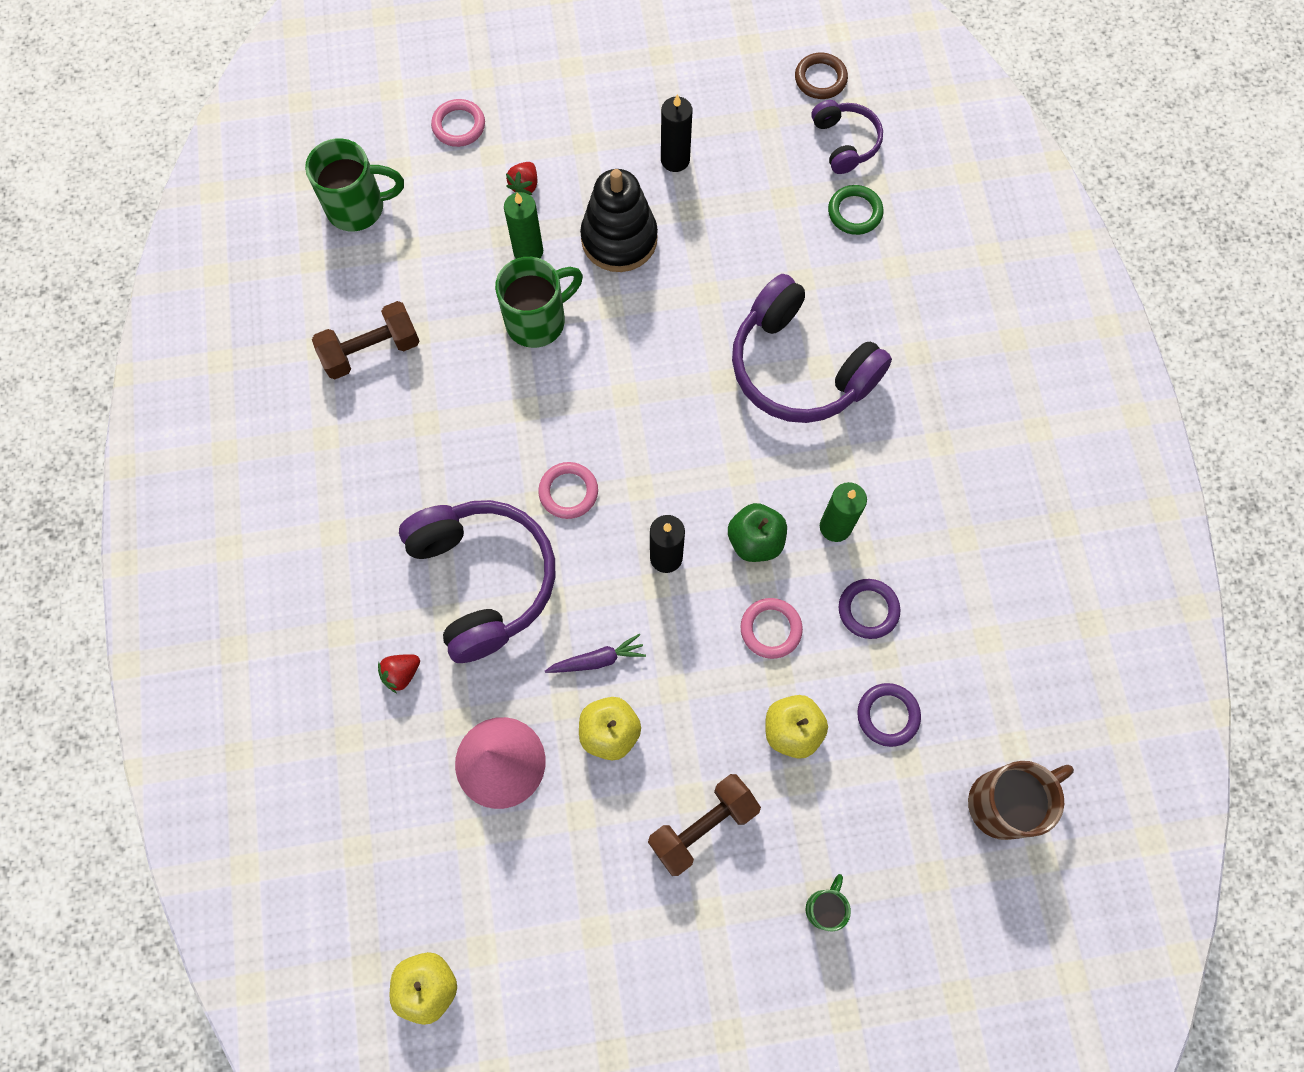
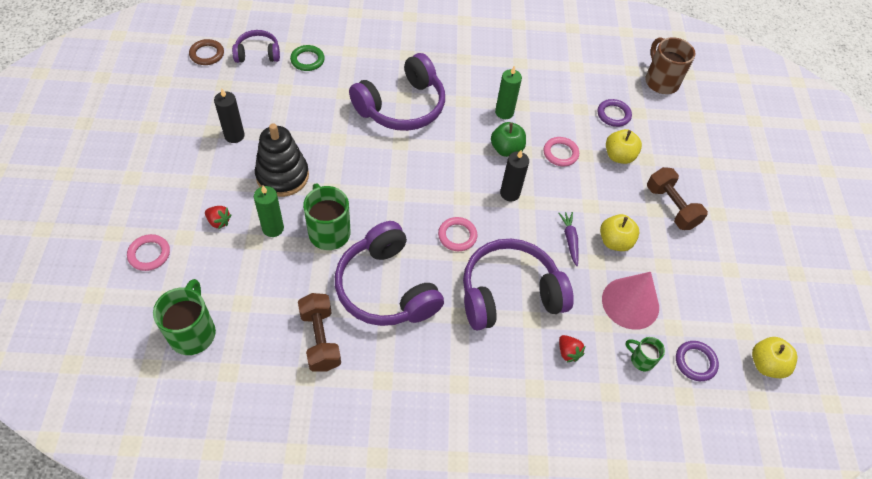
camera: 85 degrees left, 15 degrees down
green mug [806,874,851,932] -> green mug moved to [625,337,665,371]
purple ring [839,579,900,639] -> purple ring moved to [676,341,719,381]
none -> purple headphones [335,221,444,326]

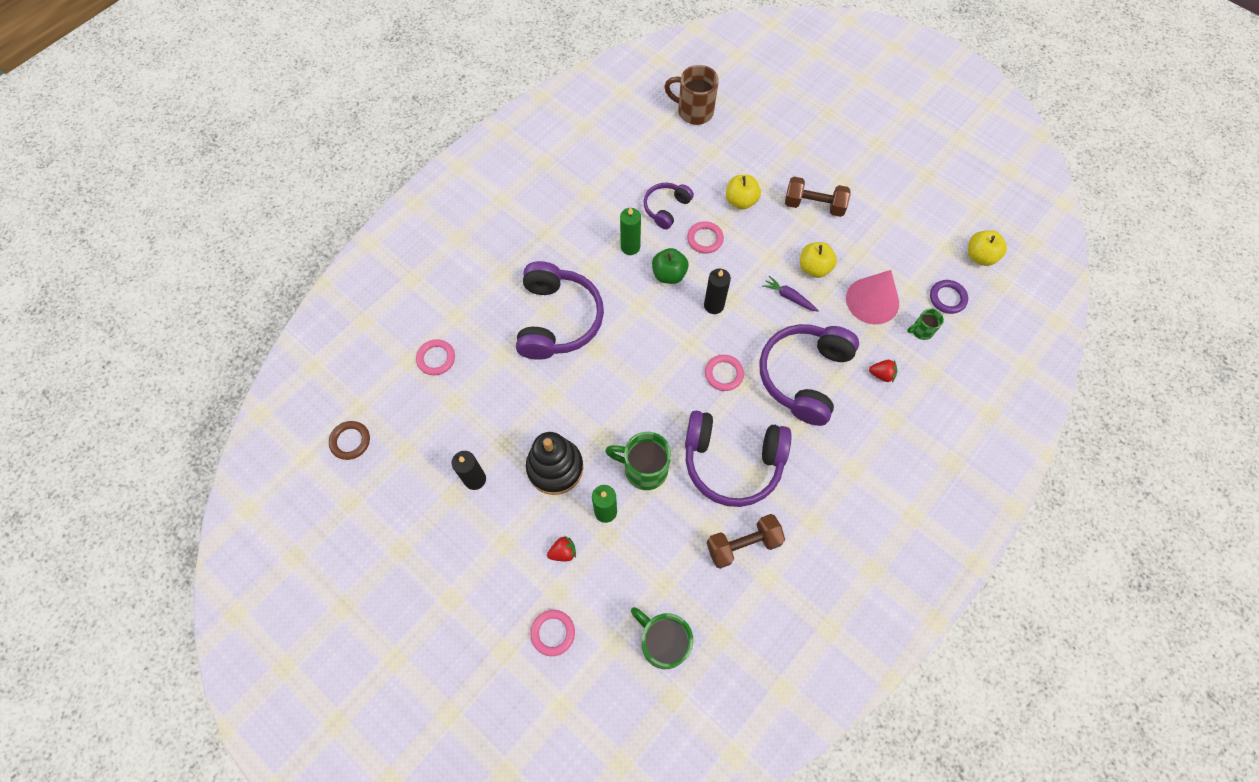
camera: 45 degrees left, 10 degrees up
purple headphones [232,30,280,63] -> purple headphones moved to [643,183,694,229]
green ring [290,45,325,71] -> pink ring [416,339,455,375]
brown dumbbell [298,293,341,372] -> brown dumbbell turned 45 degrees counterclockwise [707,514,785,569]
purple ring [598,99,632,127] -> none

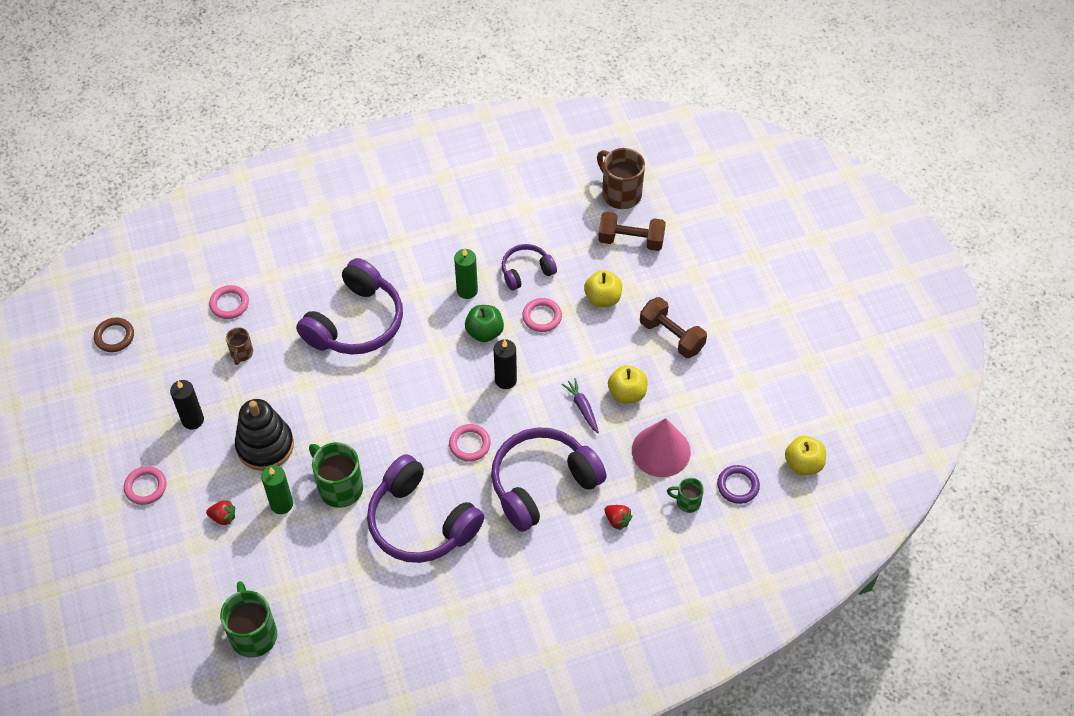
camera: 30 degrees right, 10 degrees down
pink ring [530,610,575,656] -> pink ring moved to [124,466,166,505]
brown dumbbell [707,514,785,569] -> brown dumbbell moved to [598,212,666,251]
none -> brown mug [226,327,253,365]

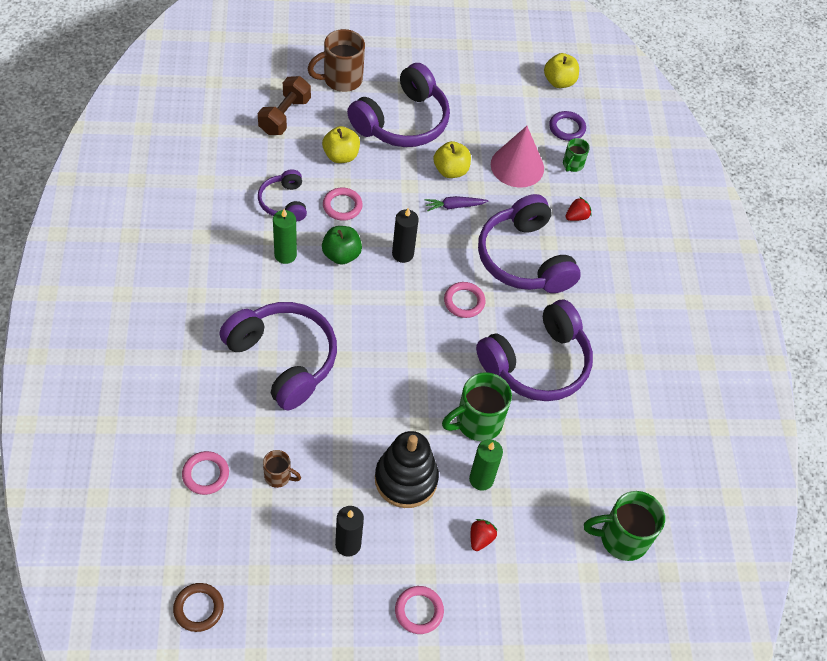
camera: 80 degrees left, 0 degrees up
brown mug [597,148,645,209] -> brown mug moved to [308,29,365,92]
brown dumbbell [640,297,707,358] -> purple headphones [347,63,450,147]

